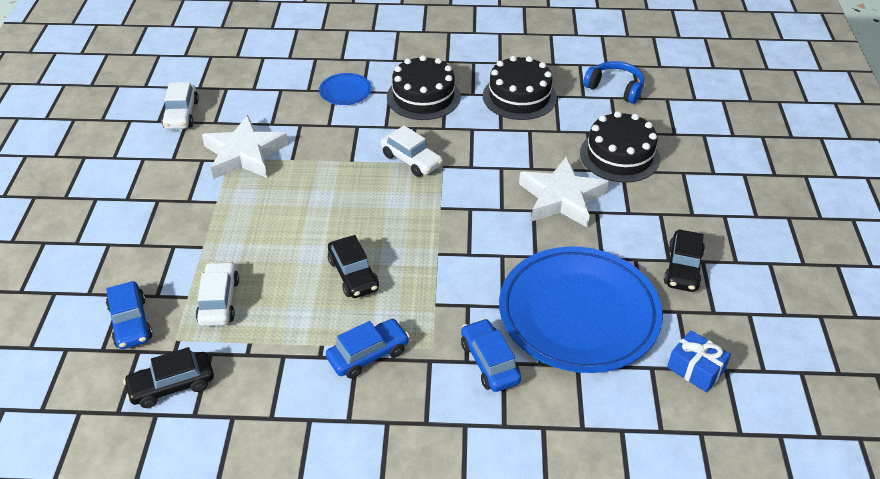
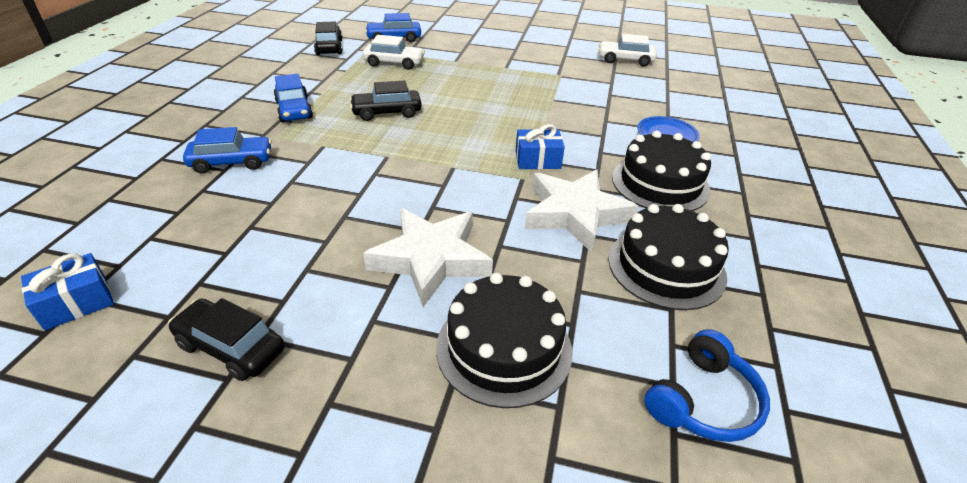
camera: 100 degrees right, 5 degrees down
white star [202,115,288,179] -> white star moved to [525,169,638,253]
white car [381,126,443,177] -> blue gift [516,124,565,169]
blue plate [499,246,663,373] -> none

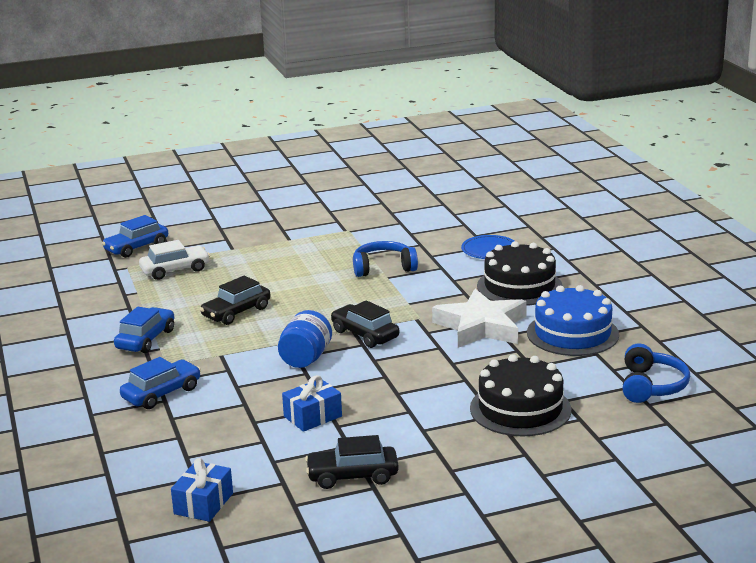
camera: 30 degrees left, 15 degrees down
blue car [274,74,313,122] -> blue car turned 105 degrees counterclockwise [114,307,174,353]
black car [314,22,343,55] -> black car moved to [331,300,399,348]
white star [363,208,493,307] -> none
blue gift [516,124,565,169] -> blue gift moved to [282,375,342,432]
white car [599,34,657,67] -> none
black cake [608,204,729,310] -> blue cake [527,285,619,356]
none -> blue jar [278,310,332,368]
none -> blue headphones [353,241,418,277]

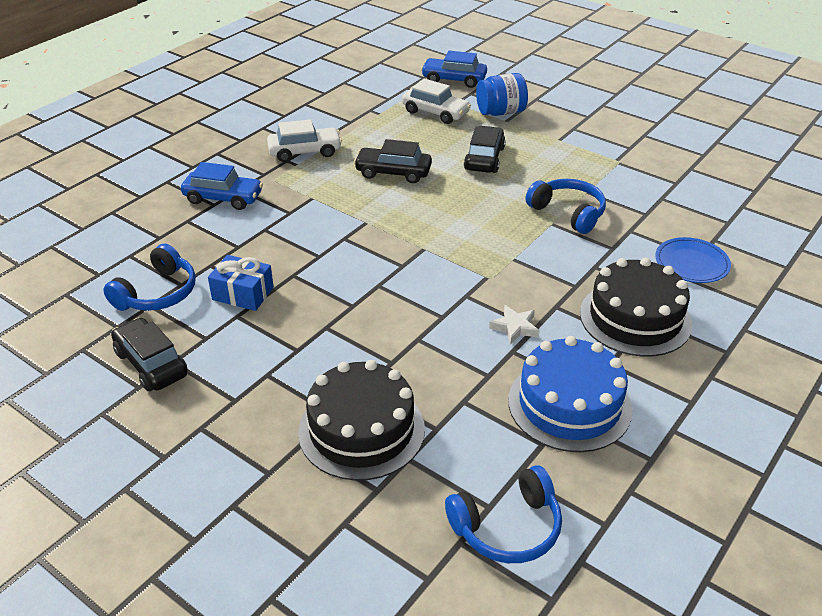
camera: 55 degrees right, 15 degrees up
blue car [114,307,174,353] -> white car [267,119,342,162]
blue gift [171,458,233,522] -> none
blue jar [278,310,332,368] -> blue jar moved to [476,73,528,116]
black car [331,300,399,348] -> black car moved to [464,126,506,173]
white star [432,289,527,348] -> white star [489,305,539,345], size x0.42
none -> blue headphones [103,244,196,311]

